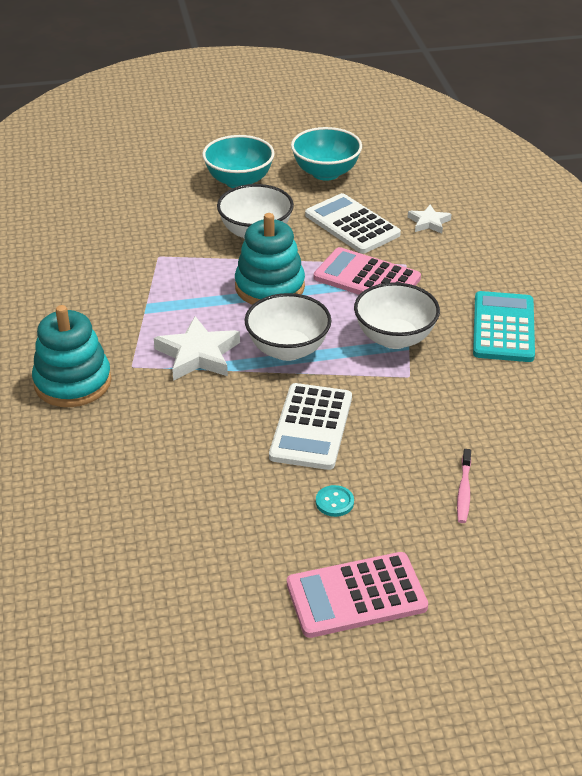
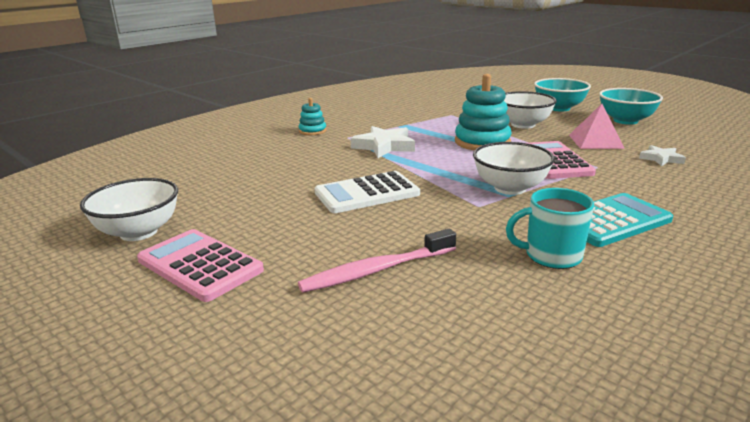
camera: 55 degrees right, 15 degrees down
turquoise stacking toy [32,305,112,407] -> turquoise stacking toy [299,98,326,135], size x0.54
white bowl [244,293,332,361] -> white bowl moved to [80,178,178,241]
white calculator [305,193,401,254] -> pink pyramid [569,104,625,149]
turquoise button [316,485,354,517] -> none
pink toothbrush [457,449,471,523] -> pink toothbrush [298,229,456,293], size x1.73
none -> turquoise mug [506,188,594,269]

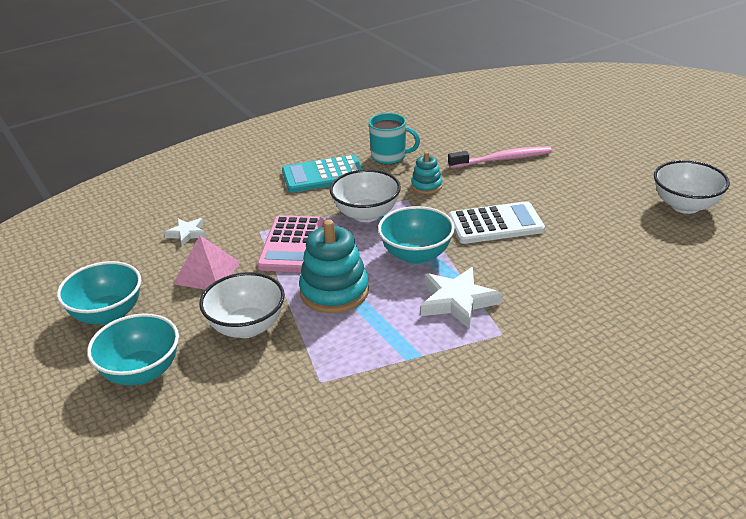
camera: 165 degrees left, 10 degrees up
pink calculator [137,229,264,302] -> none
turquoise stacking toy [299,98,326,135] -> turquoise stacking toy moved to [411,152,443,194]
none -> turquoise bowl [378,206,455,264]

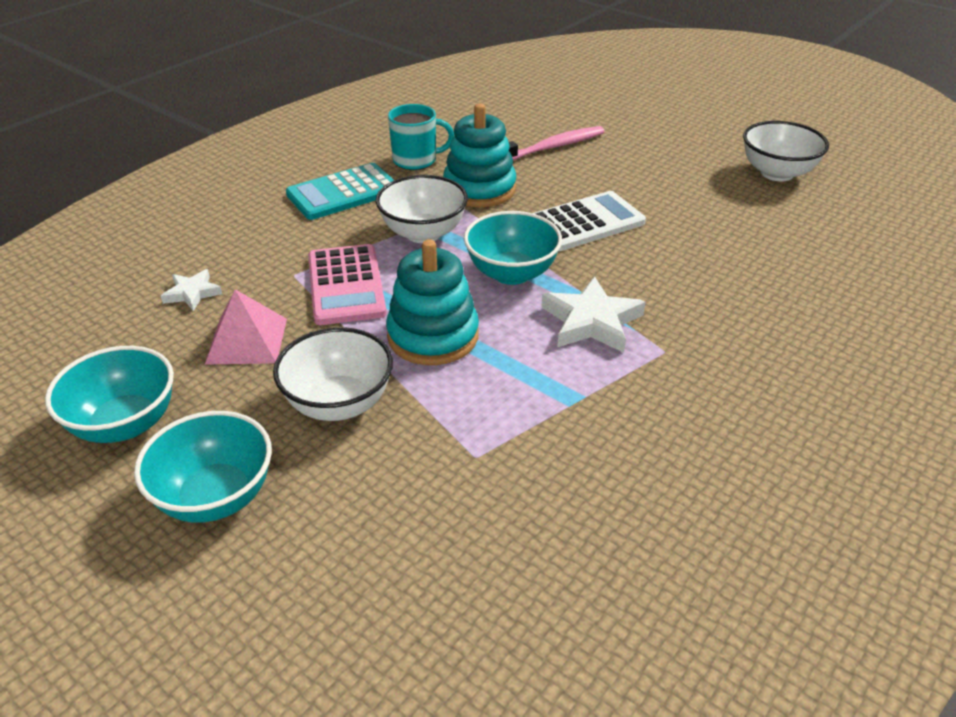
camera: 20 degrees left, 5 degrees up
turquoise stacking toy [411,152,443,194] -> turquoise stacking toy [443,103,516,207], size x1.86

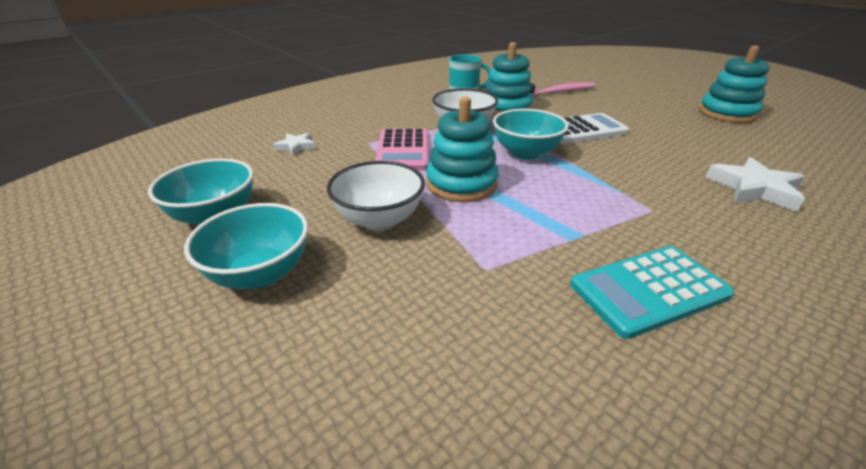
camera: 10 degrees right, 5 degrees down
pink pyramid [205,289,287,365] -> none
turquoise calculator [286,163,394,220] -> turquoise calculator moved to [570,246,735,339]
white star [541,276,646,353] -> white star moved to [706,157,805,212]
white bowl [743,121,829,181] -> turquoise stacking toy [699,45,770,123]

